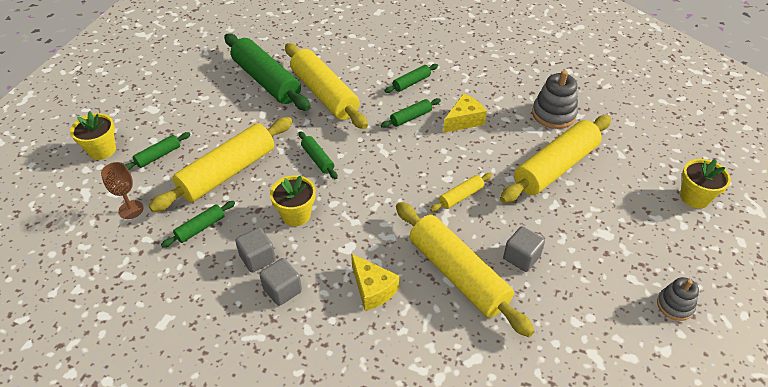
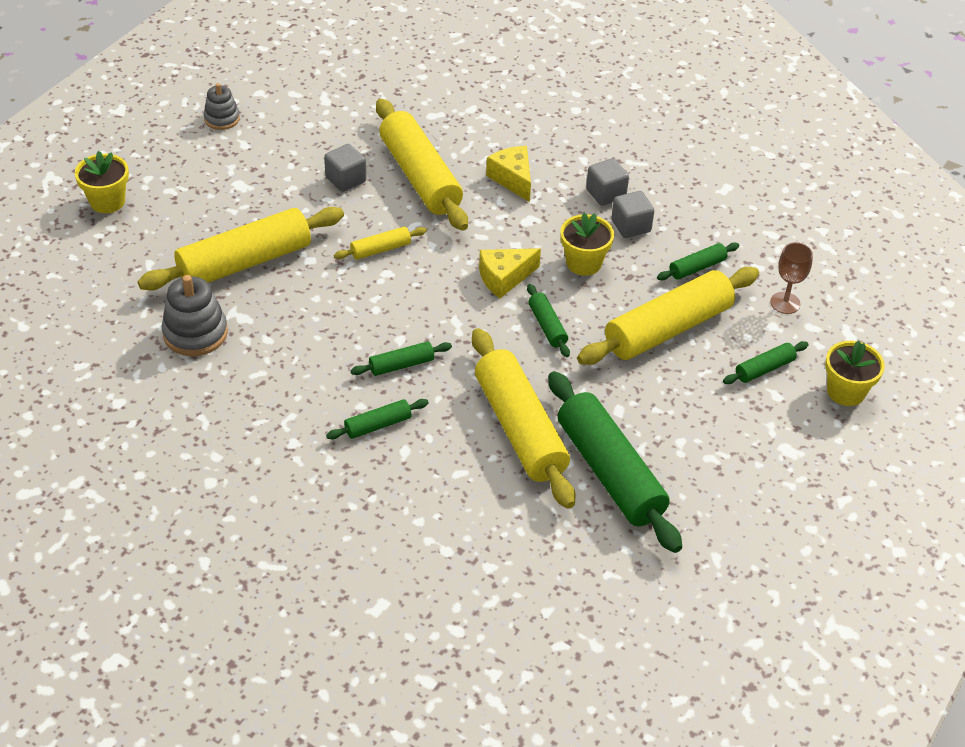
camera: 170 degrees left, 0 degrees up
yellow cheese [443,94,487,133] -> yellow cheese moved to [479,248,541,298]

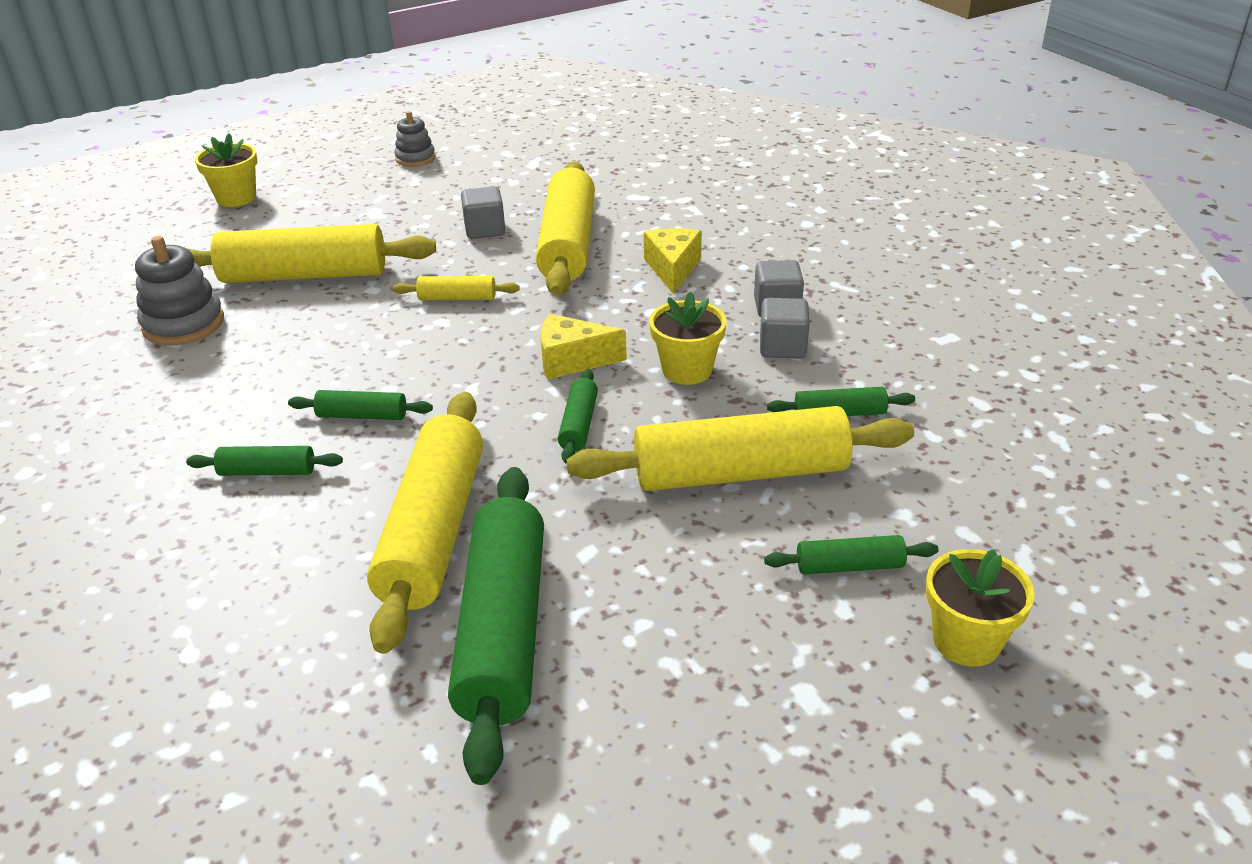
camera: 30 degrees right, 10 degrees down
brown goblet [770,242,813,314] -> none

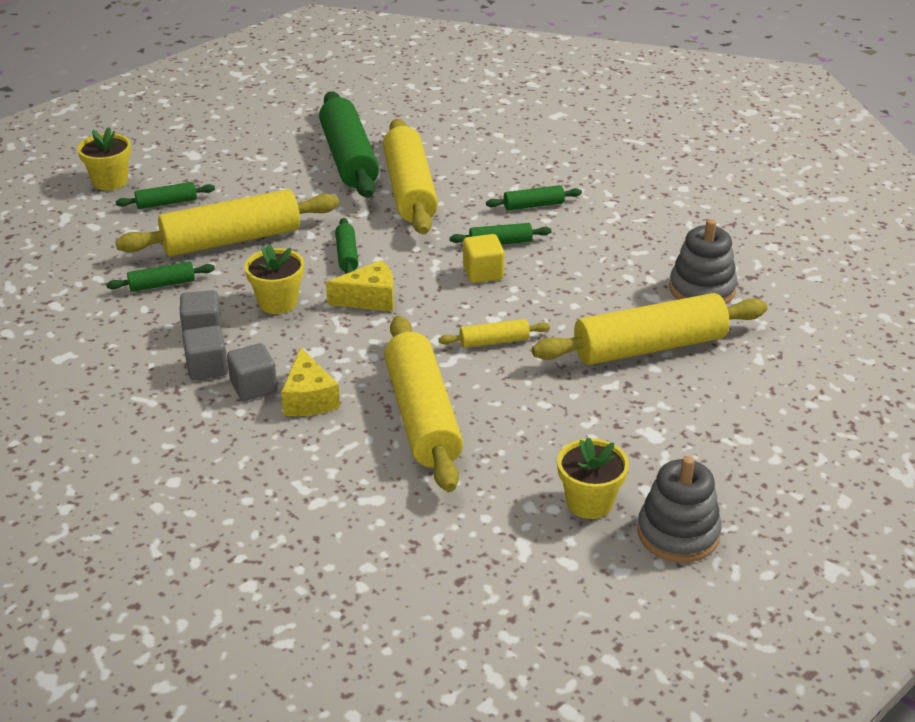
camera: 165 degrees right, 0 degrees up
yellow flower pot [195,133,257,207] -> yellow flower pot moved to [557,437,629,519]
grey stacking toy [394,111,436,167] -> grey stacking toy [637,456,722,563], size x1.59
grey cube [461,186,505,239] -> grey cube moved to [227,343,277,401]
none -> yellow cube [463,234,504,283]

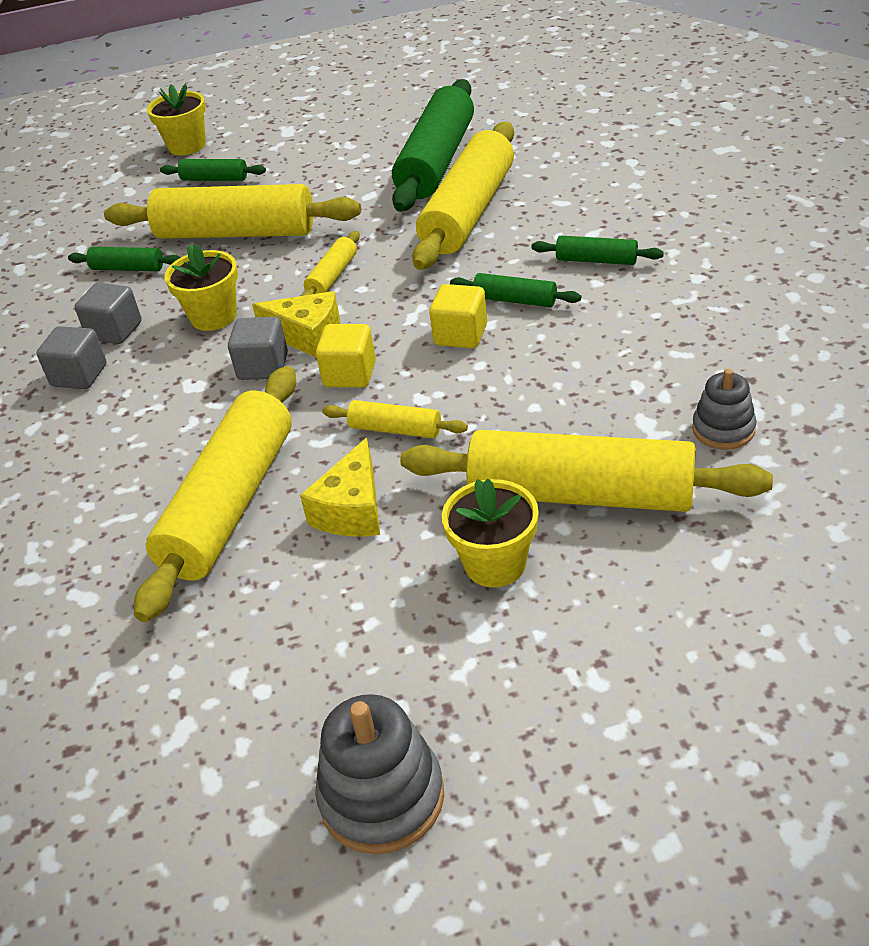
camera: 35 degrees right, 5 degrees up
grey cube [227,343,277,401] -> grey cube moved to [228,317,288,380]
yellow cheese [281,347,340,416] -> yellow cheese moved to [300,438,380,537]
green rolling pin [335,218,359,274] -> yellow rolling pin [301,231,360,296]
yellow flower pot [557,437,629,519] -> yellow flower pot moved to [442,479,539,587]
grey stacking toy [669,219,737,304] -> grey stacking toy [692,369,757,450], size x0.63
none -> yellow cube [316,324,376,388]

